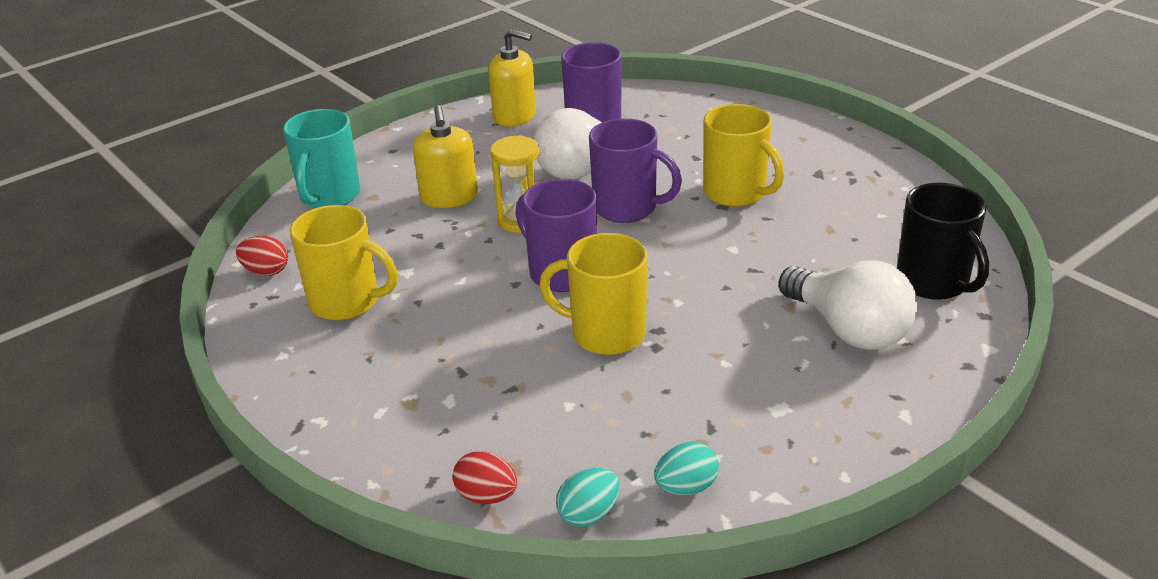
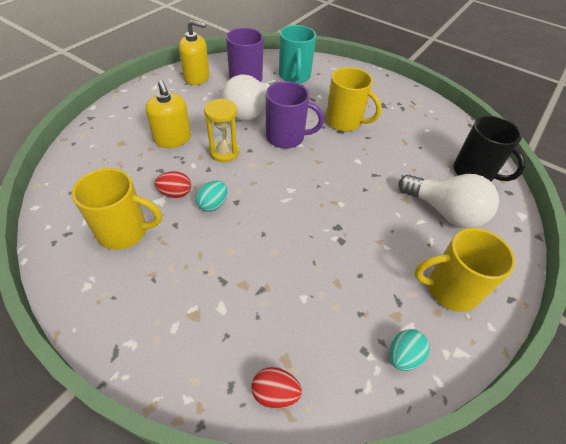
camera: 20 degrees left, 15 degrees up
red egg [236,236,288,276] -> red egg moved to [155,171,191,198]
turquoise mug [283,109,360,208] -> turquoise mug moved to [279,25,316,84]
purple mug [515,179,597,292] -> none
yellow mug [539,233,648,355] -> yellow mug moved to [414,228,515,312]
turquoise egg [556,468,620,527] -> turquoise egg moved to [196,181,227,212]

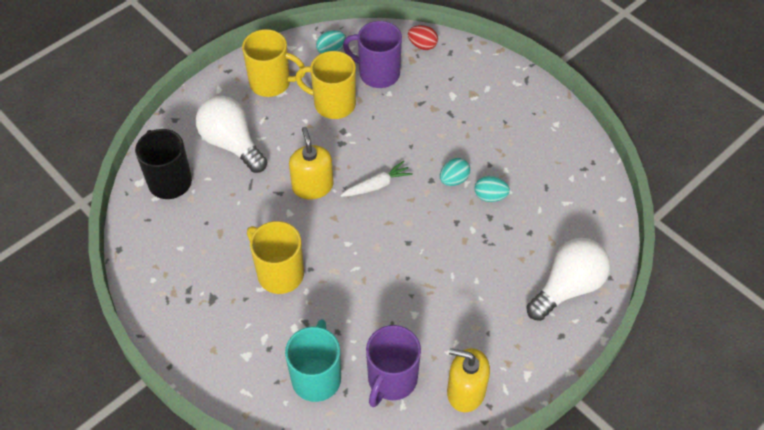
camera: 165 degrees left, 5 degrees up
yellow mug [72,168,162,250] -> yellow mug moved to [295,51,356,119]
yellow soap dispenser [145,80,191,148] -> yellow soap dispenser moved to [289,127,334,199]
red egg [155,171,191,198] -> turquoise egg [475,176,510,202]
yellow hourglass [204,98,239,162] -> none
white light bulb [221,75,278,121] -> white light bulb moved to [526,238,610,321]
purple mug [266,81,324,149] -> purple mug moved to [343,21,402,88]
none -> white carrot [340,161,413,197]

